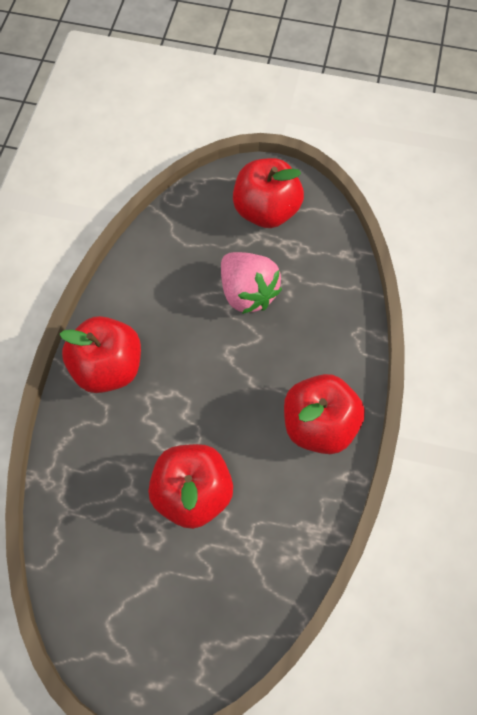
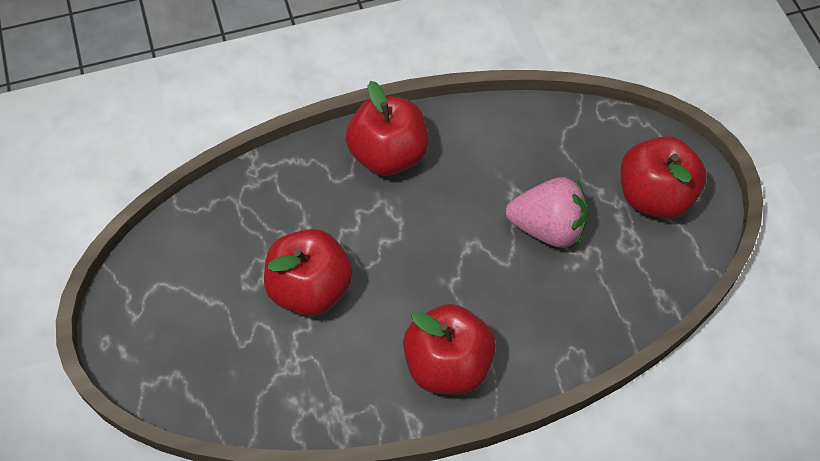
camera: 60 degrees right, 5 degrees down
pink strawberry [221,252,282,314] -> pink strawberry turned 105 degrees counterclockwise [506,177,589,248]

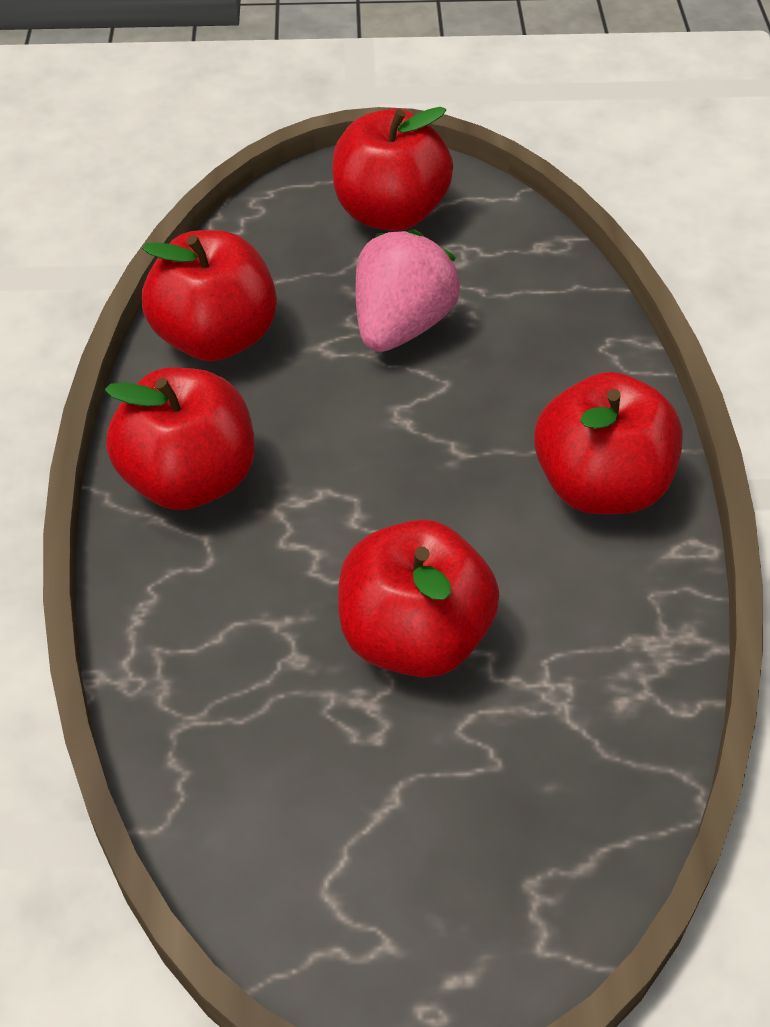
camera: 75 degrees left, 10 degrees down
none -> red apple [142,230,277,361]

